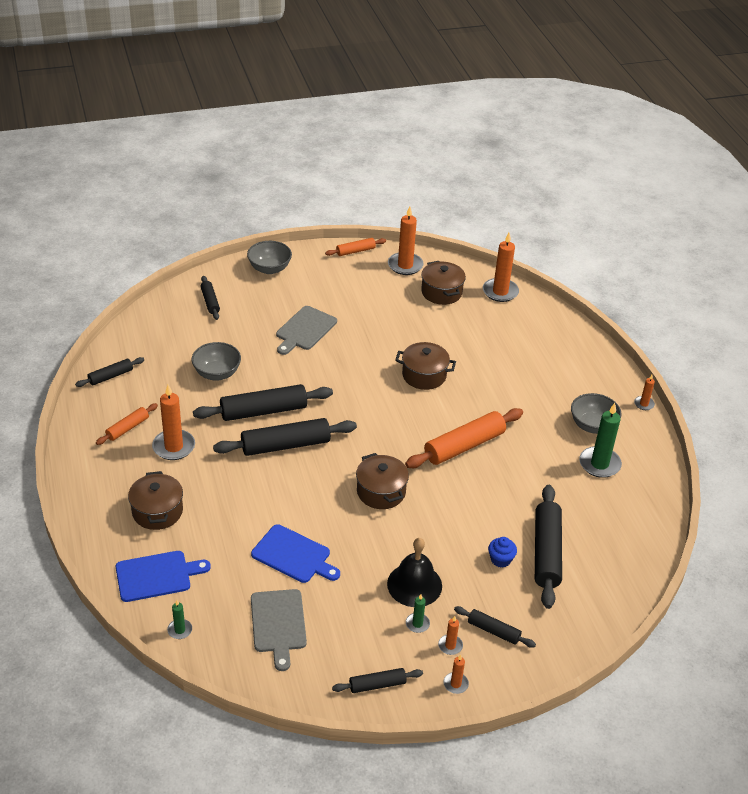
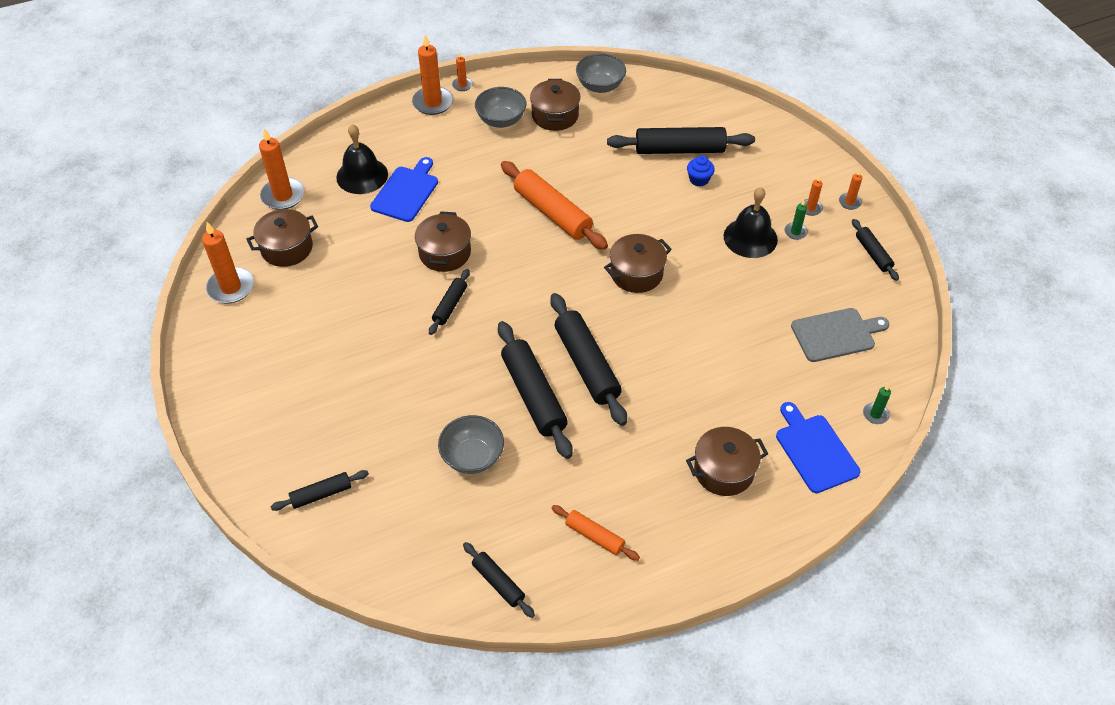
camera: 95 degrees left, 10 degrees up
orange candle [152,385,195,460] -> orange candle moved to [412,35,453,115]
grey bowl [247,241,292,274] -> grey bowl moved to [576,54,626,93]
blue cutting board [251,524,340,583] -> blue cutting board moved to [370,157,438,222]
grey cutting board [276,306,337,355] -> none
orange rolling pin [325,238,386,256] -> none
black rolling pin [454,606,536,648] -> black rolling pin moved to [429,269,470,335]
green candle [579,403,622,478] -> brown pot [530,79,581,131]
none -> black bell [336,124,388,194]

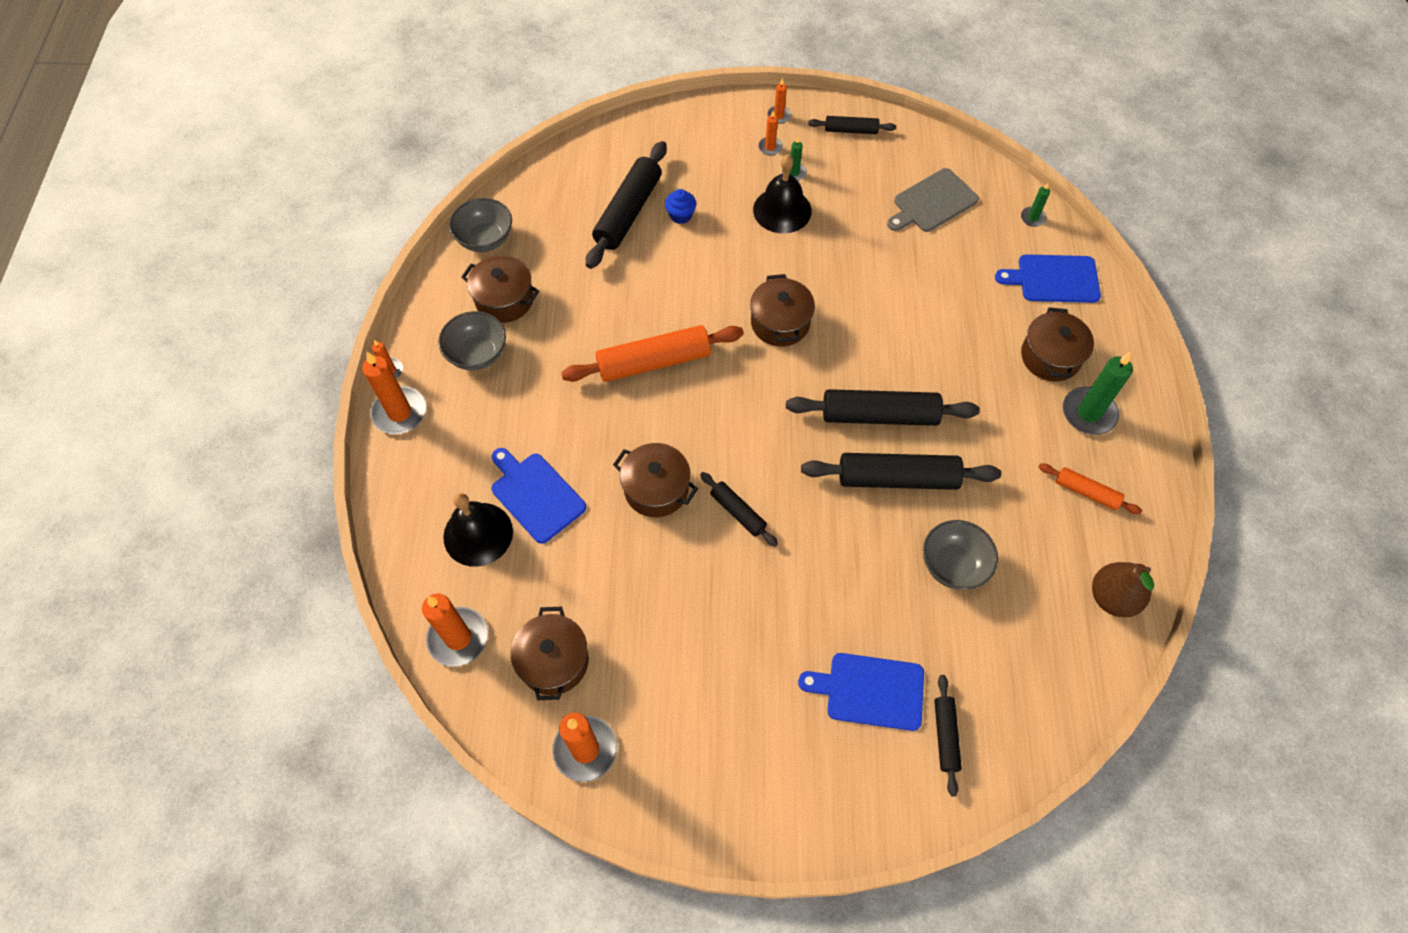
camera: 65 degrees left, 10 degrees up
black rolling pin [463,542,535,618] -> brown pear [1092,562,1154,617]
orange rolling pin [552,505,640,561] -> orange rolling pin turned 60 degrees clockwise [1039,463,1142,514]
grey cutting board [791,308,889,362] -> grey cutting board turned 135 degrees counterclockwise [887,168,979,232]
none -> blue cutting board [798,653,924,731]
none -> green candle [1063,352,1133,435]

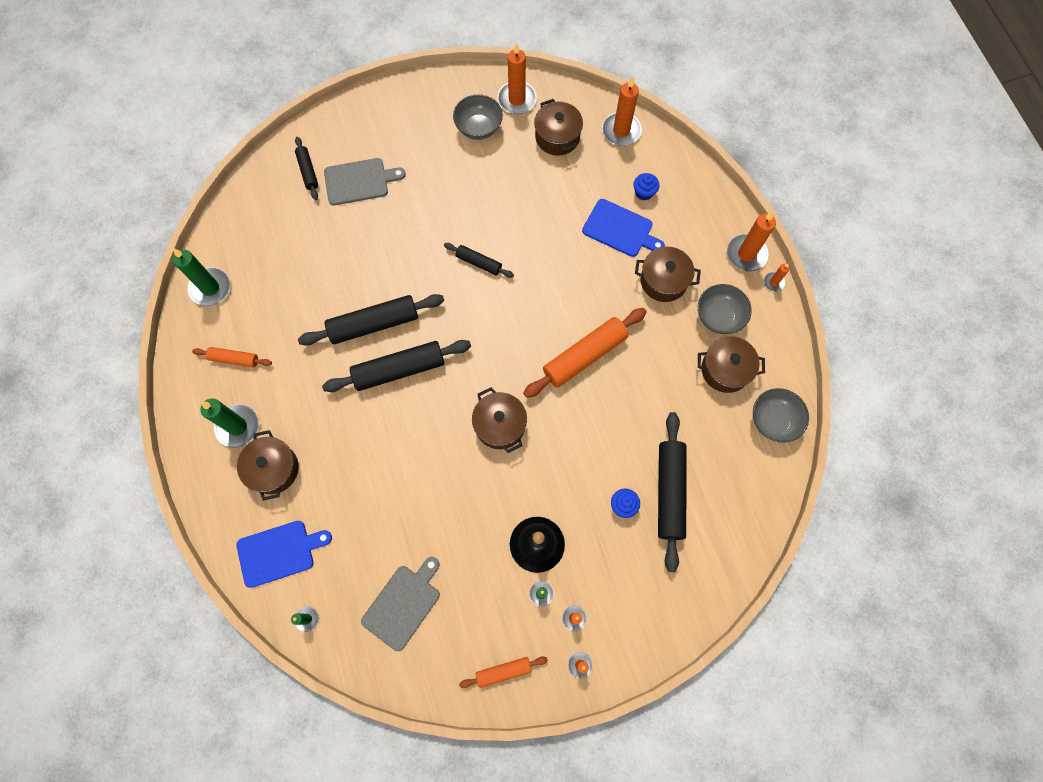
camera: 160 degrees right, 10 degrees up
black bell [443,493,513,567] -> blue cupcake [633,173,659,201]
brown pot [613,443,698,517] -> brown pot moved to [635,247,701,302]
blue cutting board [798,653,924,731] -> grey cutting board [324,158,406,205]
black rolling pin [808,116,896,134] -> orange rolling pin [459,656,548,688]
grey bowl [923,520,998,590] -> grey bowl moved to [453,94,503,140]
brown pear [1092,562,1154,617] -> green candle [173,248,230,306]

